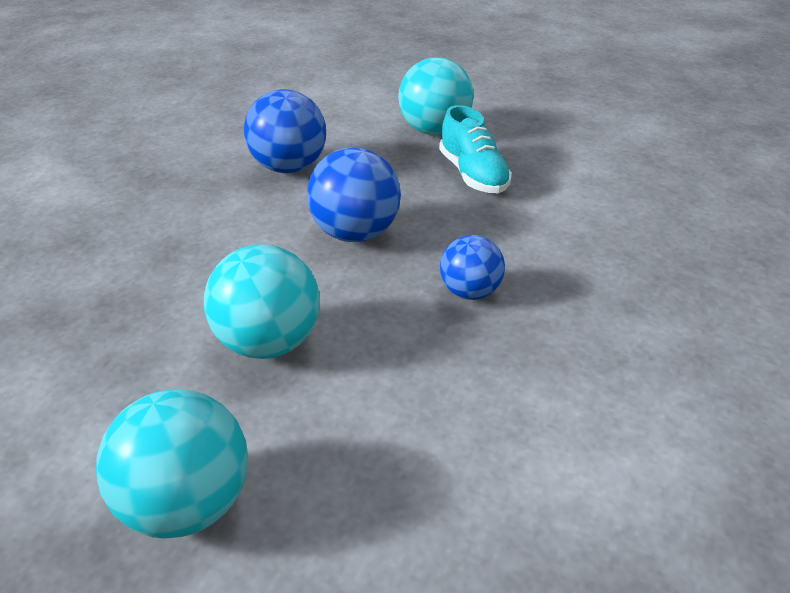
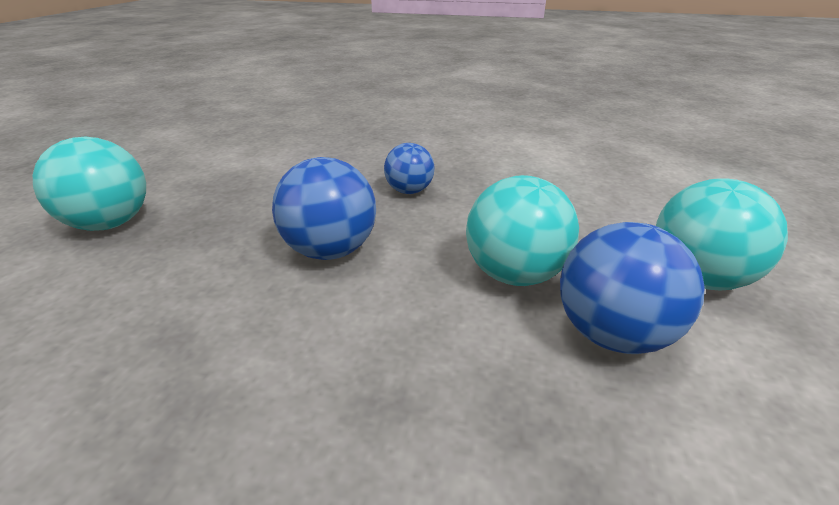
camera: 100 degrees left, 5 degrees down
blue ball [244,89,326,173] -> blue ball moved to [560,222,705,354]
turquoise shoe [439,105,512,193] -> none

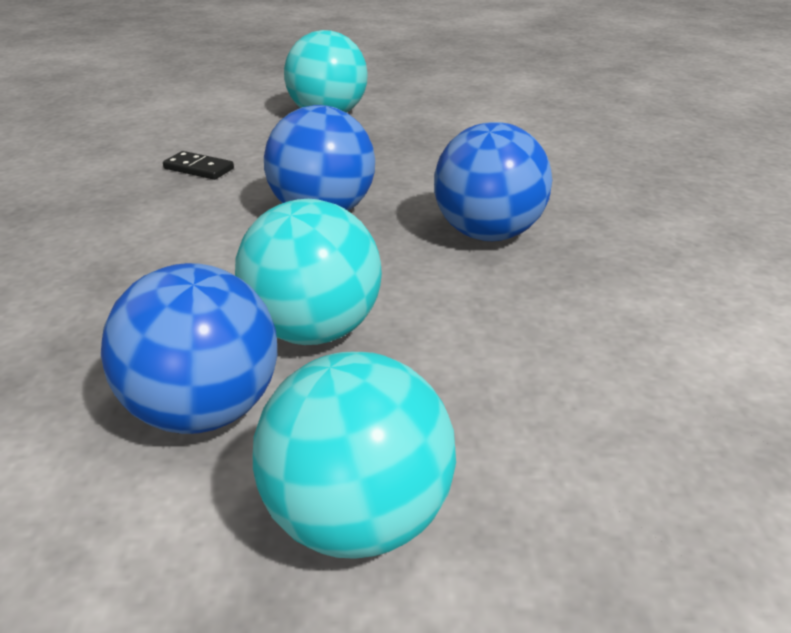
camera: 75 degrees right, 0 degrees up
blue ball [384,143,435,194] -> blue ball [434,122,552,241], size x1.59
none -> black domino [163,151,234,180]

